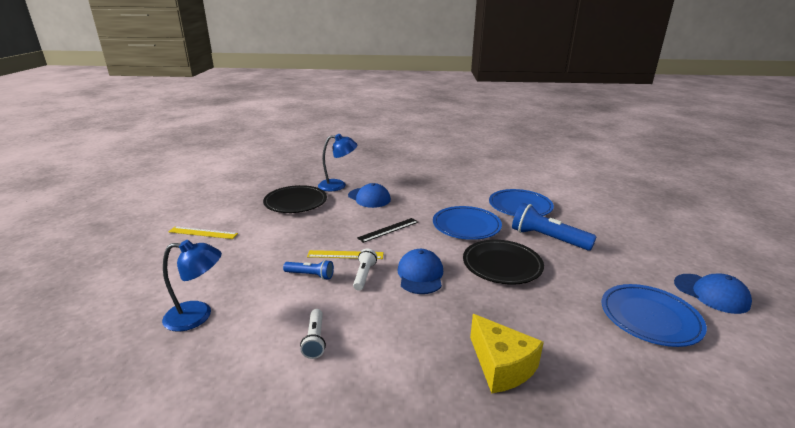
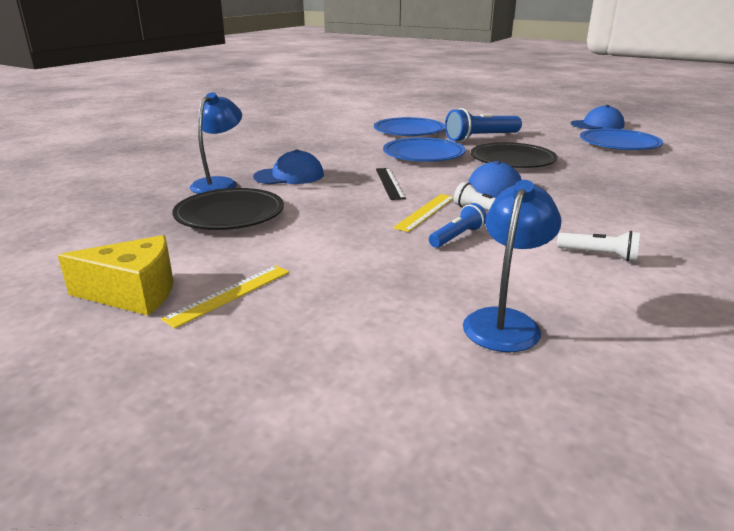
camera: 60 degrees left, 0 degrees up
yellow cheese [470,314,544,393] -> yellow cheese moved to [58,235,174,316]

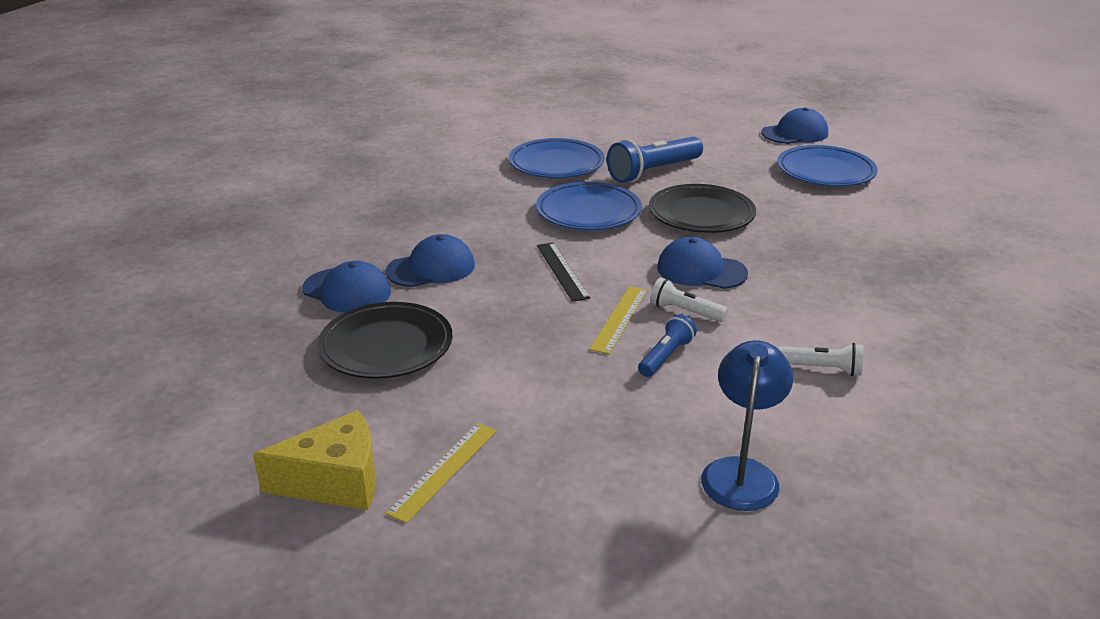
camera: 10 degrees left, 5 degrees up
blue lamp [190,92,242,194] -> blue cap [302,261,391,313]

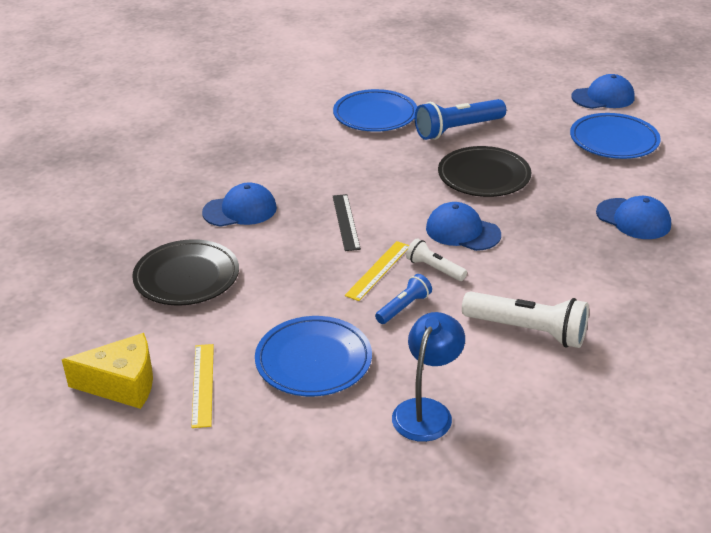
camera: 10 degrees right, 5 degrees up
blue cap [302,261,391,313] -> blue cap moved to [596,196,671,239]
yellow ruler [386,423,497,523] -> yellow ruler turned 45 degrees counterclockwise [192,344,214,428]
blue plate [536,182,642,230] -> blue plate moved to [255,316,372,396]
white flashlight [778,343,863,376] -> white flashlight [462,291,589,348], size x1.80

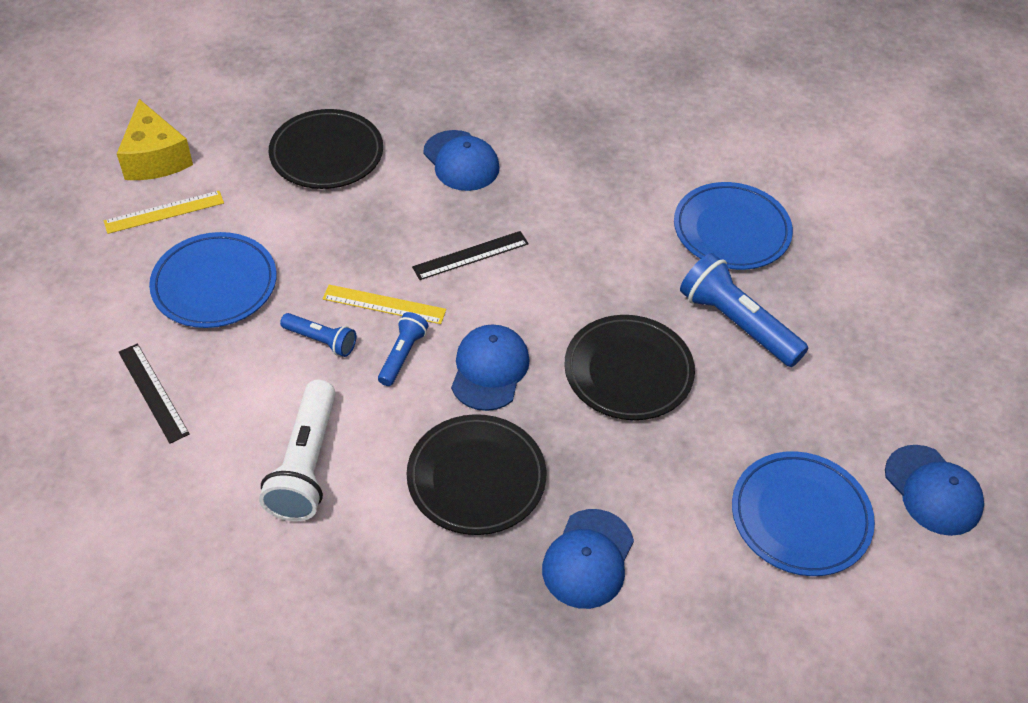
camera: 70 degrees right, 15 degrees up
blue lamp [392,312,465,442] -> black ruler [119,343,190,444]
white flashlight [406,238,467,281] -> blue flashlight [378,312,429,386]
none -> black plate [407,414,546,535]

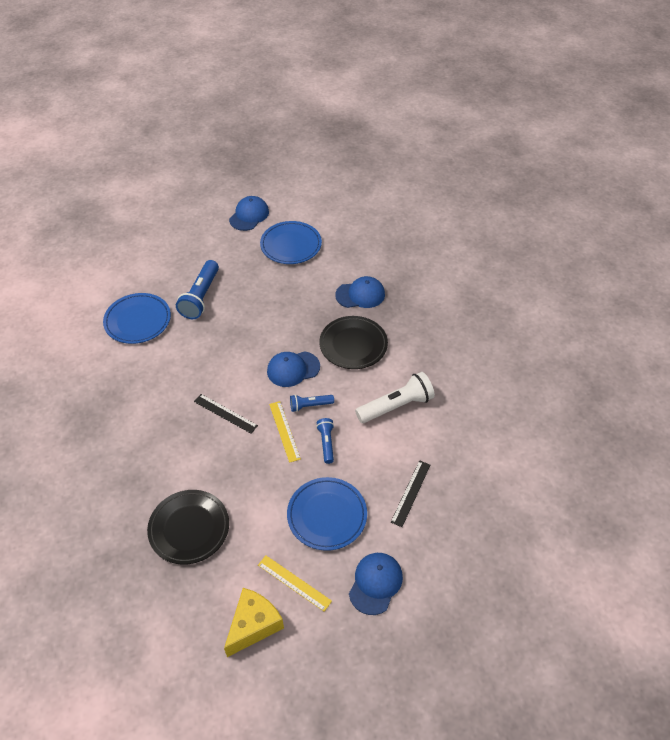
camera: 120 degrees left, 0 degrees up
blue cap [423,130,499,191] -> blue cap moved to [349,553,403,615]
black plate [564,315,695,420] -> none

